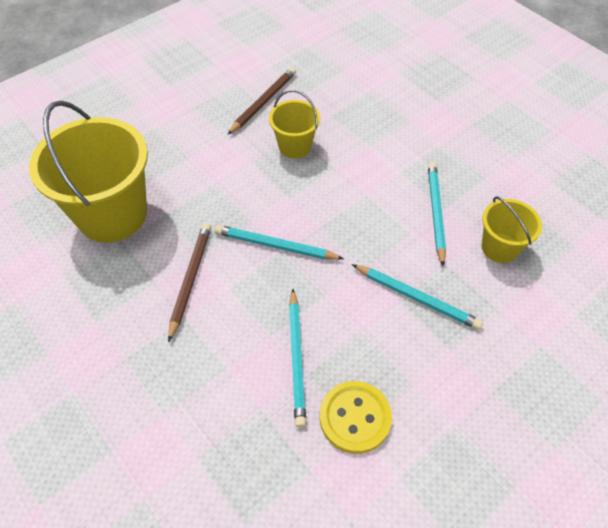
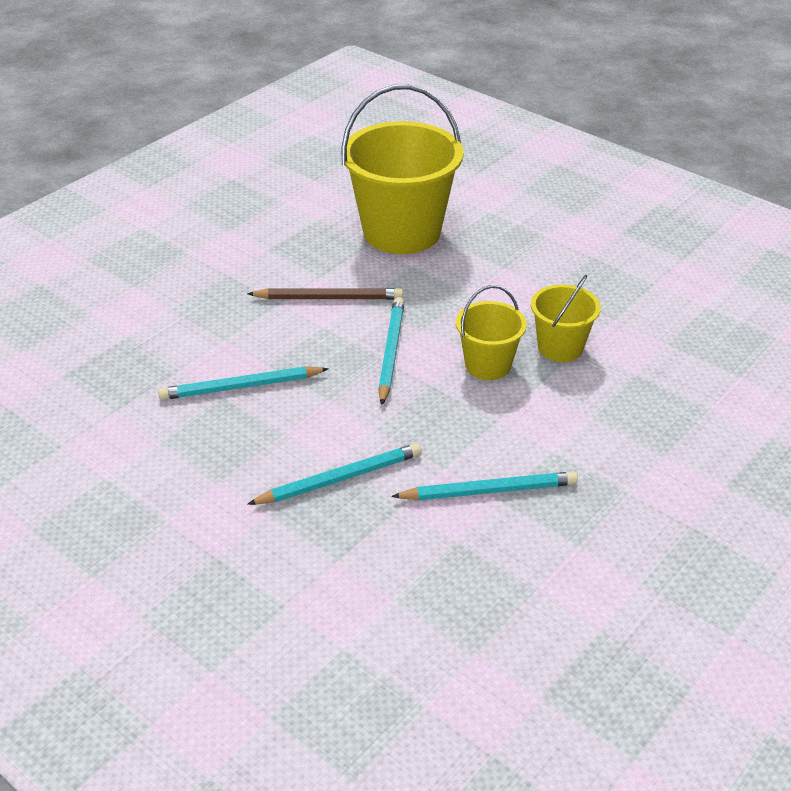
camera: 80 degrees right, 15 degrees down
brown pencil [227,67,296,135] -> none
yellow button [320,381,392,454] -> none
turquoise pencil [352,264,483,330] -> turquoise pencil turned 135 degrees counterclockwise [247,443,422,505]
yellow bucket [482,196,542,263] -> yellow bucket moved to [456,285,527,380]

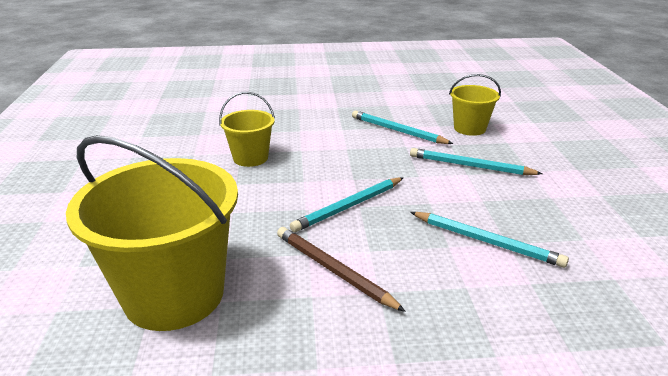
camera: 135 degrees left, 10 degrees down
yellow bucket [456,285,527,380] -> yellow bucket moved to [449,74,501,136]

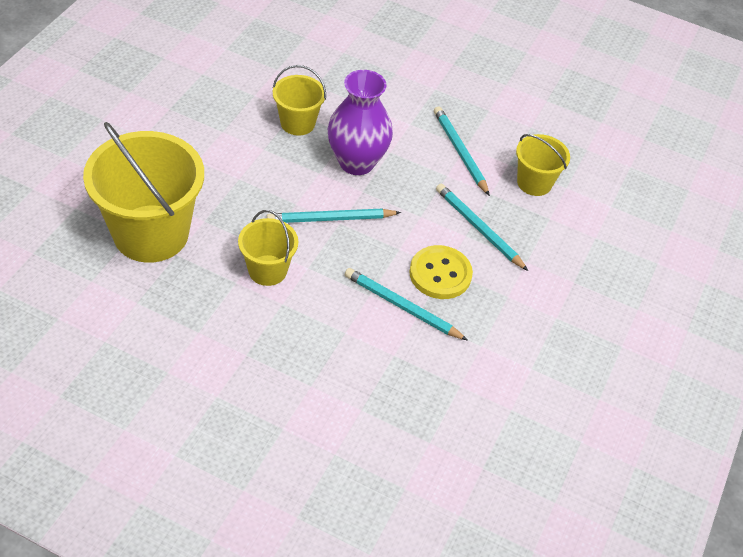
camera: 25 degrees right, 20 degrees up
brown pencil [277,227,406,312] -> yellow bucket [238,210,298,286]
turquoise pencil [410,212,569,268] -> turquoise pencil turned 150 degrees clockwise [345,268,468,341]
none -> purple vase [328,70,393,175]
none -> yellow button [409,245,473,299]

